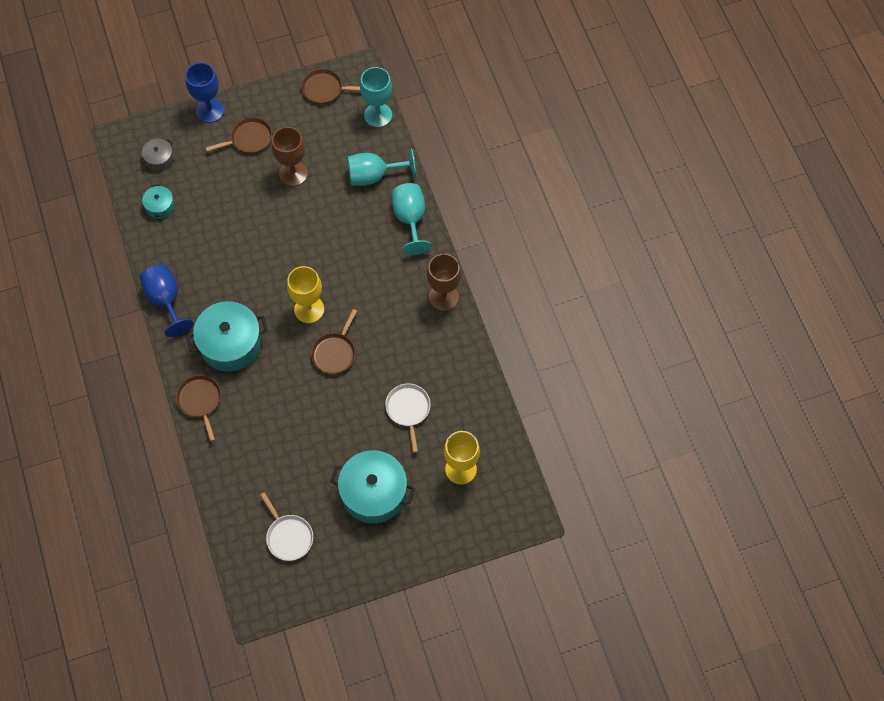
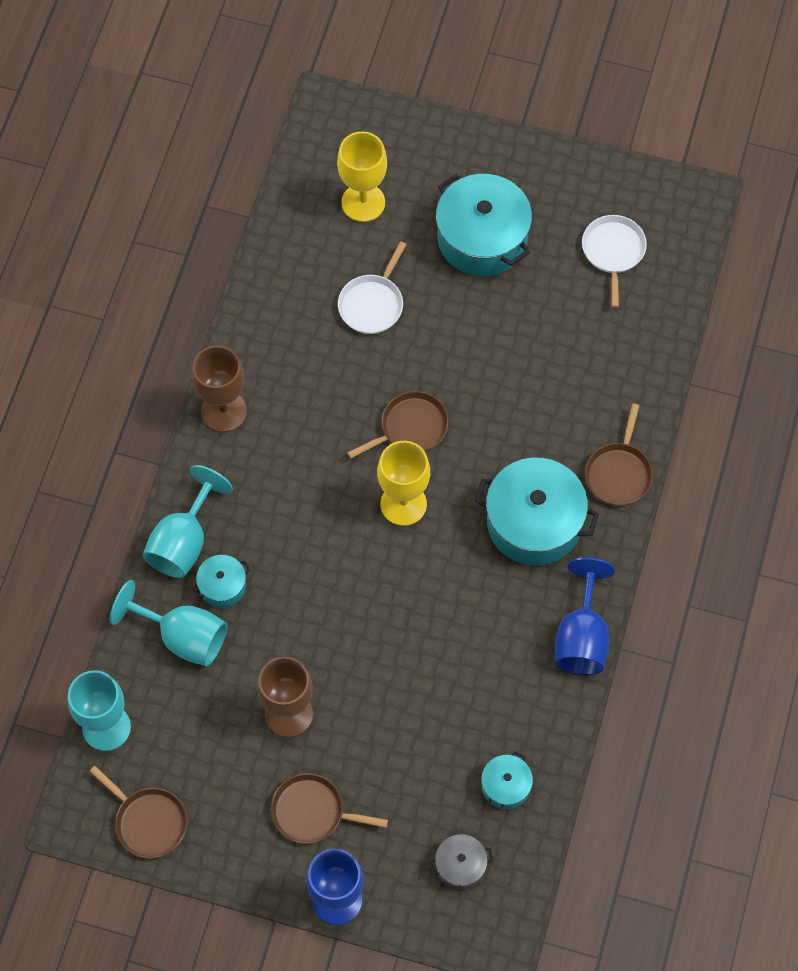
camera: 145 degrees left, 0 degrees up
none -> turquoise pot [192,555,250,607]

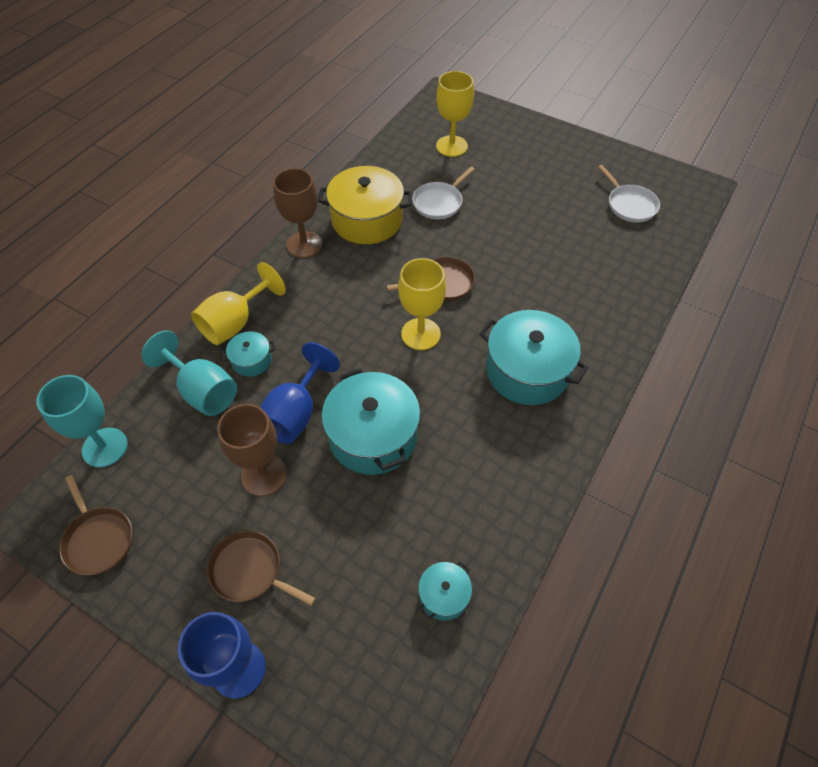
camera: 15 degrees right, 10 degrees down
turquoise goblet [142,465,233,579] -> yellow goblet [191,262,286,345]
grey pot [429,834,493,890] -> none
turquoise pot [436,174,532,276] -> turquoise pot moved to [322,368,420,475]
blue goblet [555,557,615,675] -> blue goblet moved to [260,342,340,444]
white pan [582,215,647,308] -> white pan turned 135 degrees clockwise [598,165,660,222]
brown pan [585,404,653,506] -> none
none -> yellow pot [318,166,413,244]

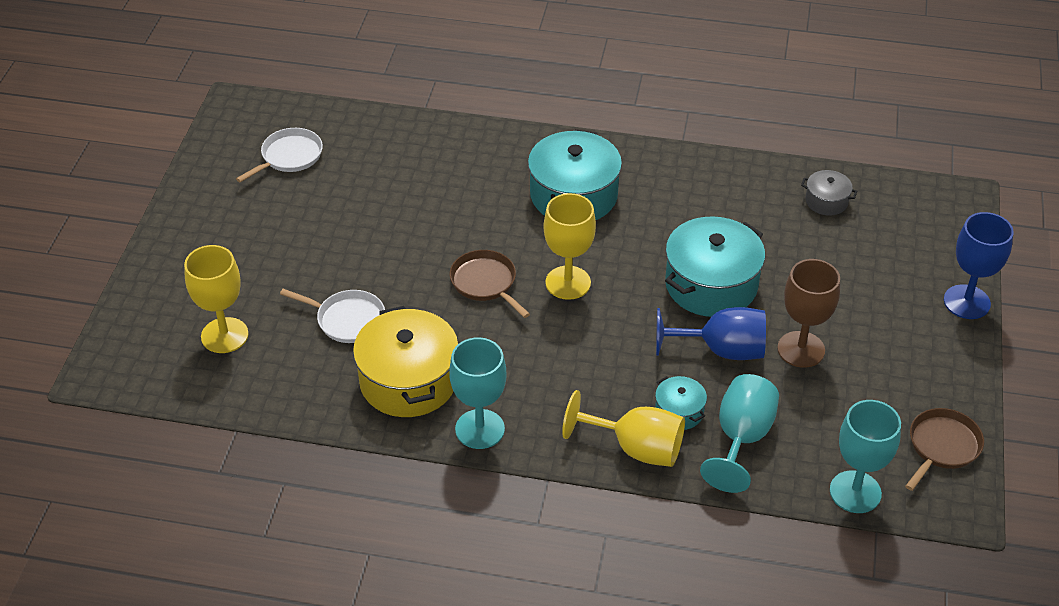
camera: 110 degrees left, 10 degrees down
brown pan [207,531,316,606] -> none
brown goblet [273,168,322,258] -> turquoise goblet [449,337,507,449]
turquoise pot [418,562,472,621] -> grey pot [801,170,857,216]

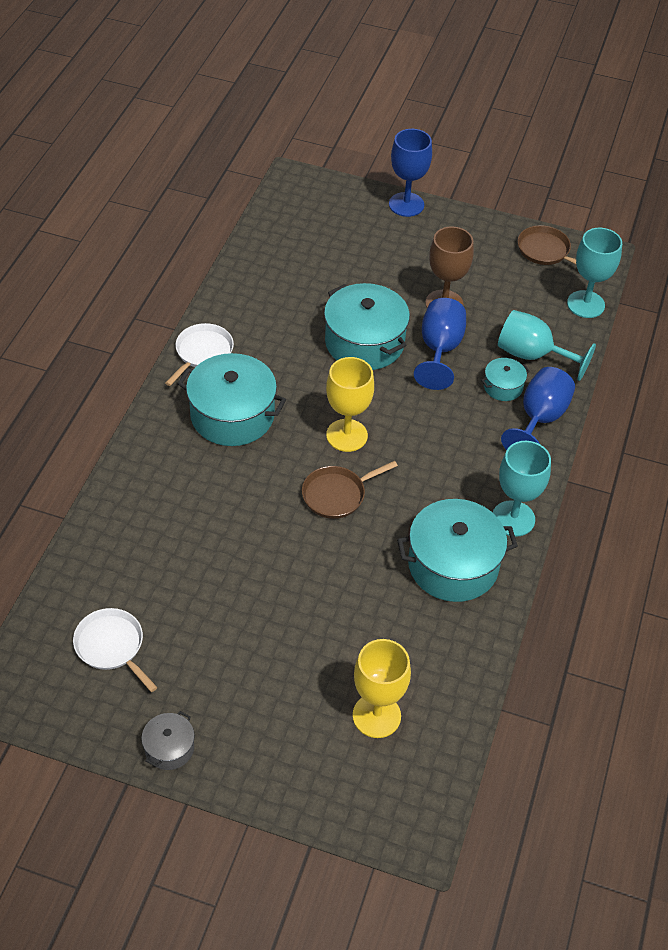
camera: 85 degrees left, 5 degrees up
white pan [280,289,385,343] -> white pan moved to [165,323,234,386]
yellow pot [353,306,458,417] -> turquoise pot [397,499,518,602]
yellow goblet [562,390,685,467] -> blue goblet [501,367,575,450]
grey pot [801,170,857,216] -> grey pot moved to [141,711,195,770]

